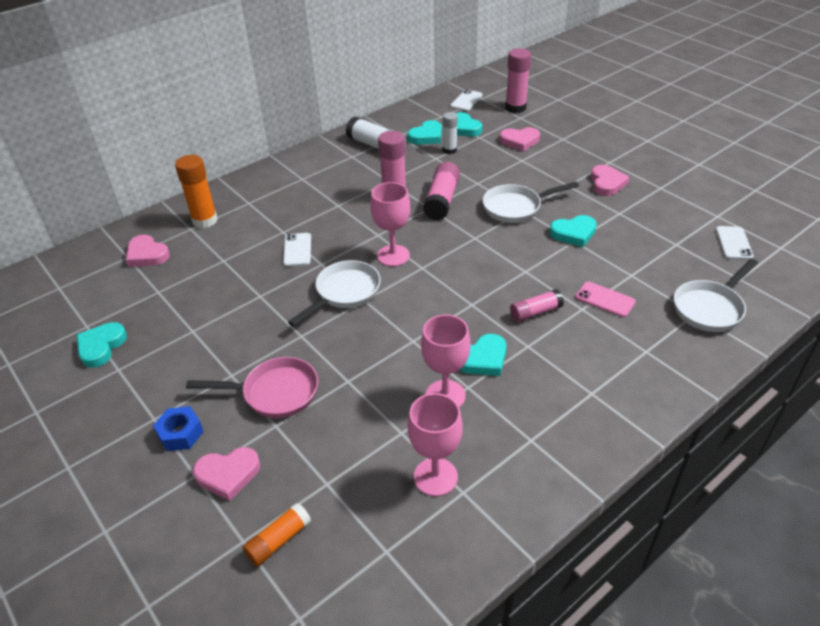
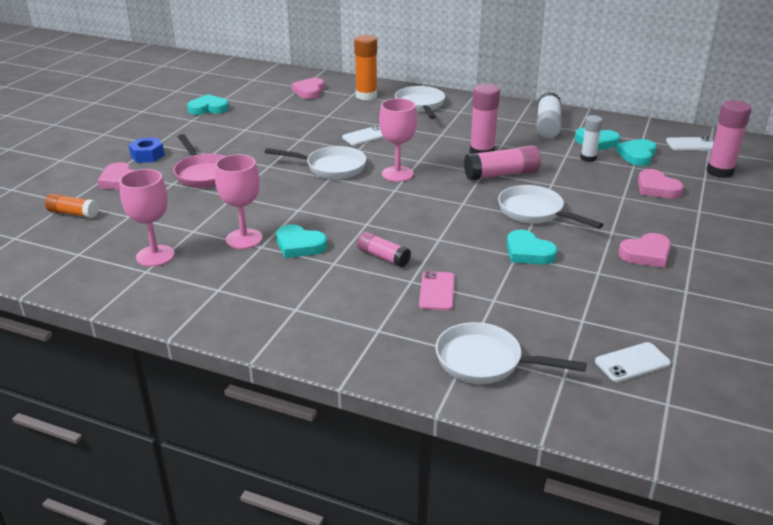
camera: 60 degrees right, 10 degrees down
none -> white pan [395,86,445,119]

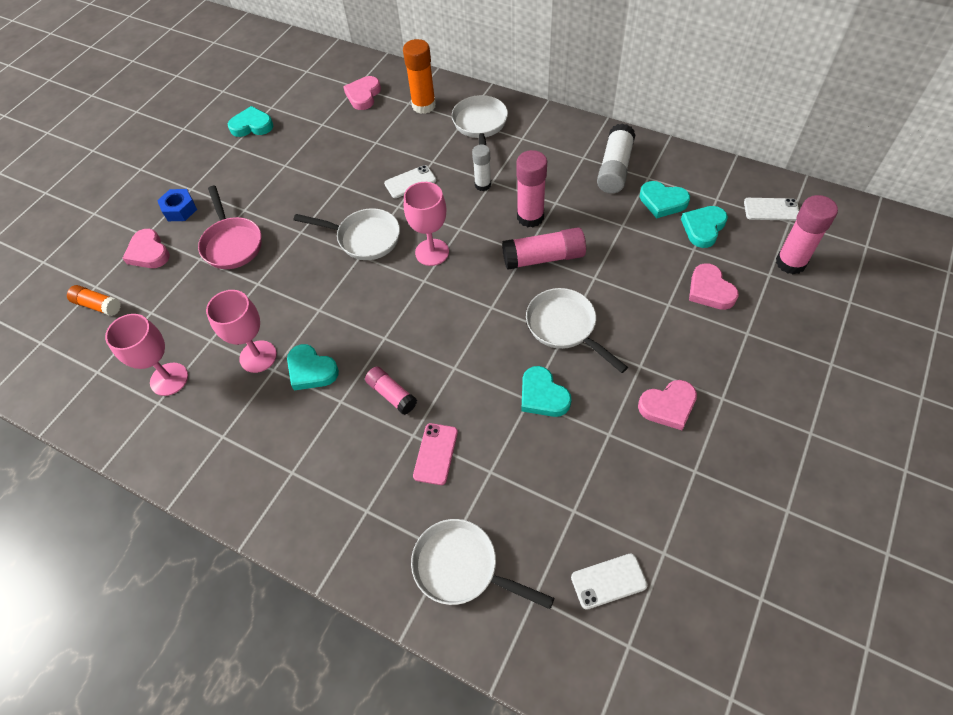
camera: 10 degrees right, 25 degrees up
white glue stick [580,115,603,162] -> white glue stick moved to [472,144,491,191]

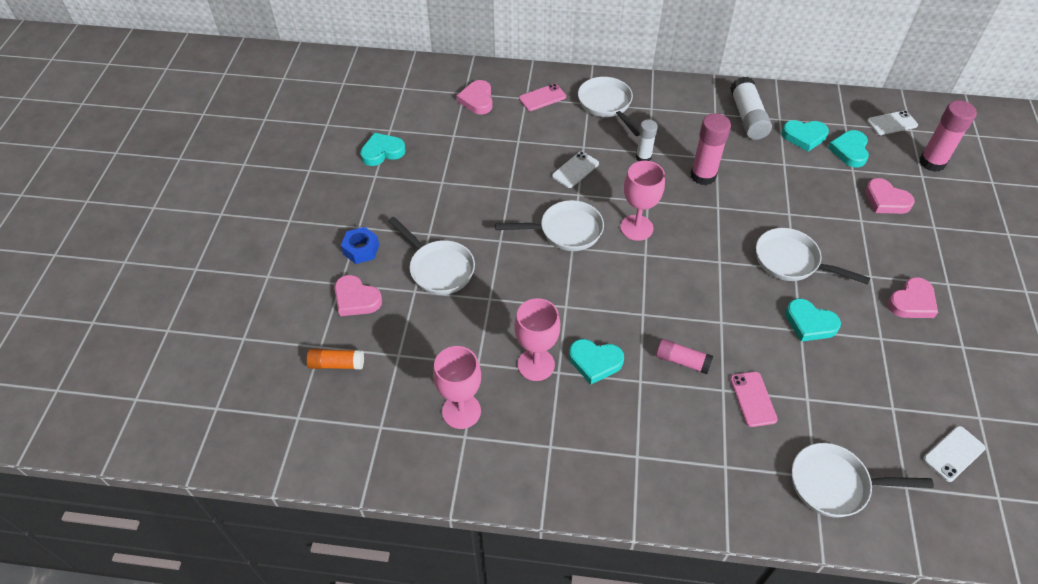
camera: 25 degrees left, 5 degrees down
pink pan [198,186,262,269] -> white pan [388,217,475,295]
orange glue stick [403,39,436,114] -> pink phone [519,84,566,111]
pink glue stick [502,228,586,270] -> none

